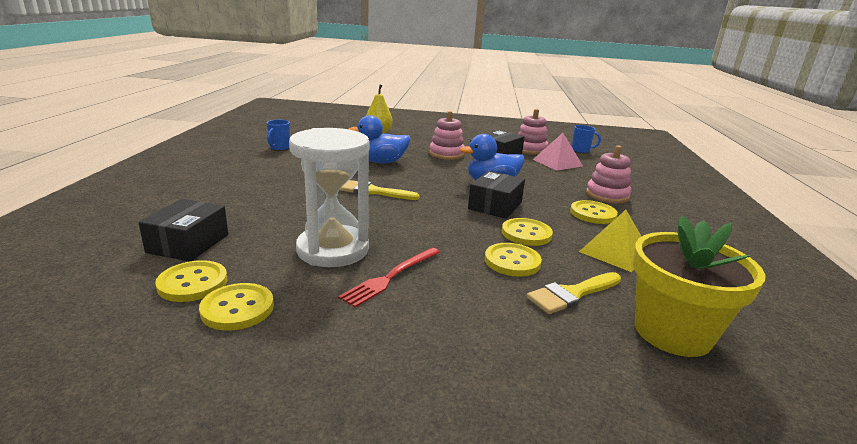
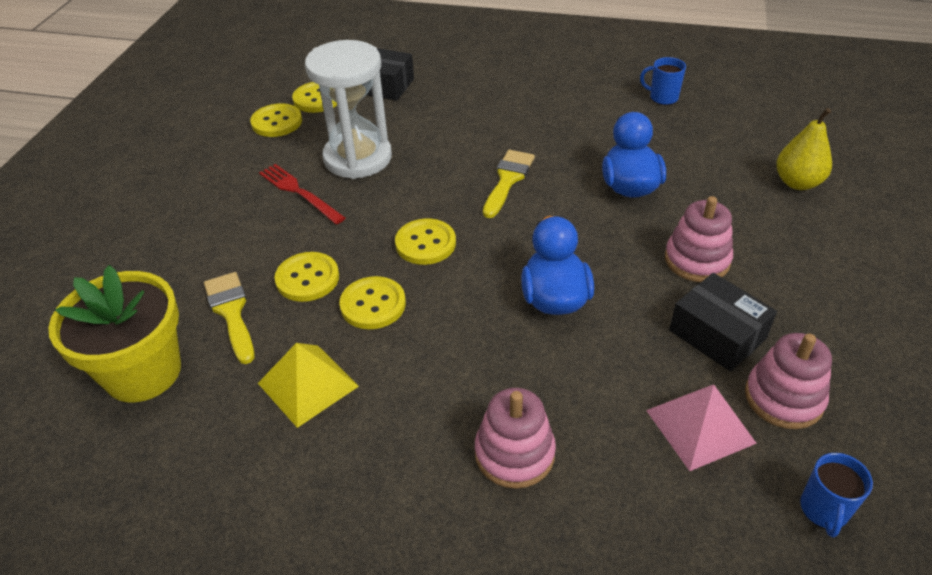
camera: 100 degrees right, 20 degrees up
black box [468,171,525,219] -> none
yellow button [570,200,618,224] -> yellow button moved to [395,219,456,265]

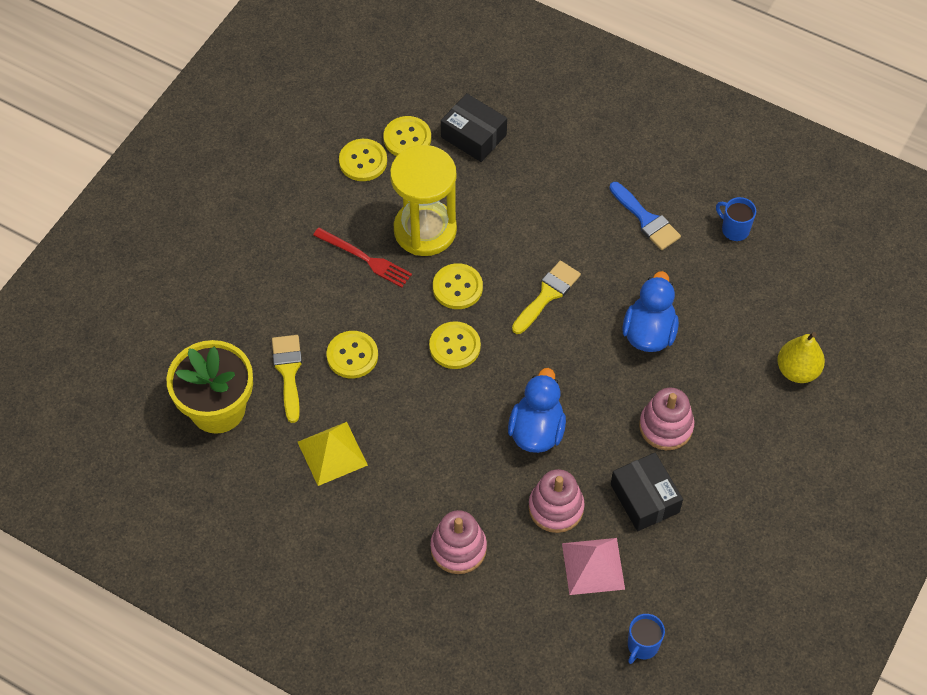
camera: 15 degrees right, 15 degrees up
red fork [259,164,345,224] -> red fork turned 150 degrees clockwise [313,228,412,287]
white hourglass [305,40,392,179] -> yellow hourglass [390,145,457,256]
yellow button [339,276,406,329] -> yellow button moved to [433,263,483,309]
pink stacking toy [745,333,832,429] -> pink stacking toy moved to [528,469,585,533]
none -> blue brush [609,182,681,250]

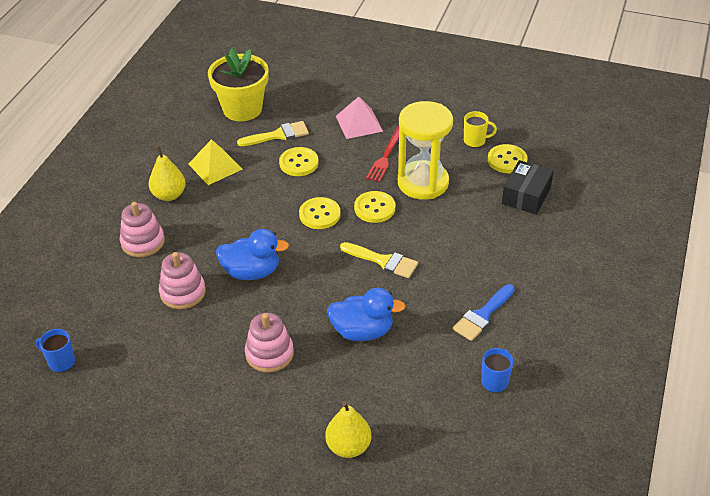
camera: 80 degrees right, 15 degrees down
yellow button [339,139,387,181] -> yellow mug [464,111,497,148]
pink pyramid [562,538,625,595] -> pink pyramid moved to [336,97,383,139]
black box [611,453,683,531] -> none
none -> yellow pear [149,146,186,201]

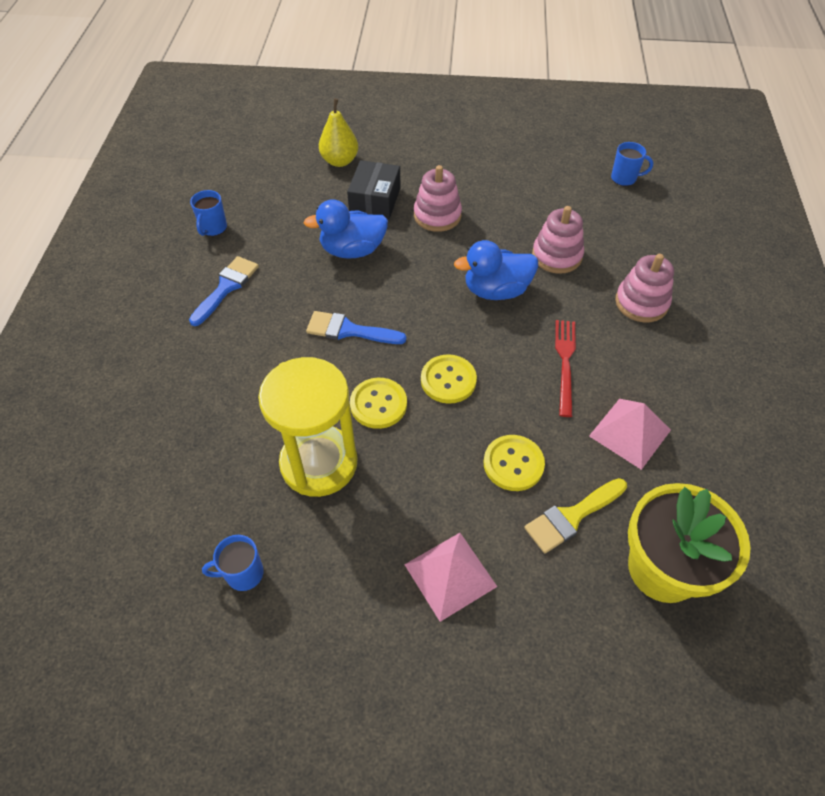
camera: 165 degrees right, 10 degrees up
yellow pear [149,146,186,201] -> none
yellow pyramid [189,139,242,185] -> pink pyramid [589,399,671,470]
yellow brush [340,242,418,278] -> blue brush [306,311,406,344]
red fork [366,126,399,182] -> red fork moved to [555,320,576,417]
yellow mug [464,111,497,148] -> blue mug [202,535,264,591]
yellow button [488,144,528,173] -> none
black box [502,160,554,215] -> black box moved to [347,160,401,219]

